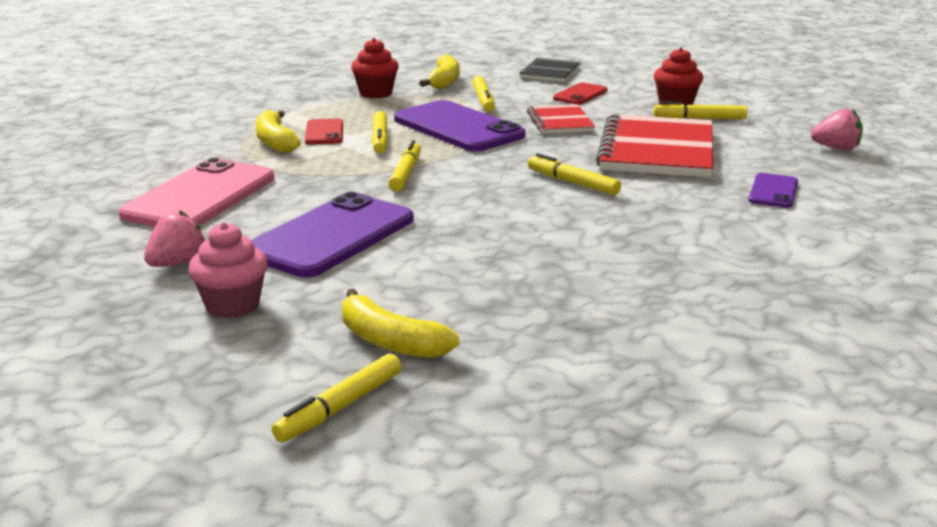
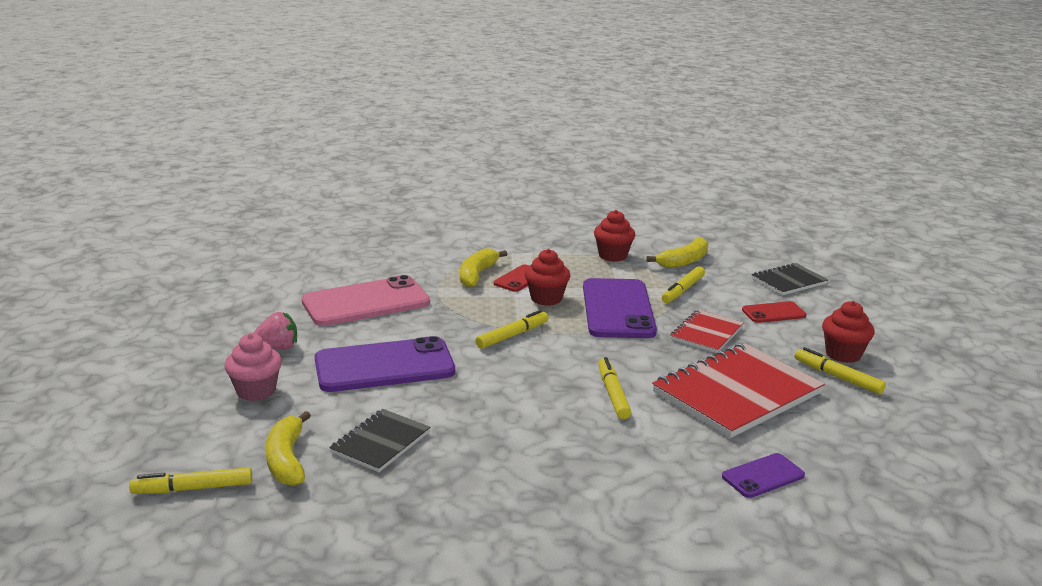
camera: 40 degrees right, 0 degrees up
yellow marker [372,111,388,153] -> red cupcake [525,249,570,306]
pink strawberry [811,109,863,151] -> none
none -> black notebook [329,409,430,472]

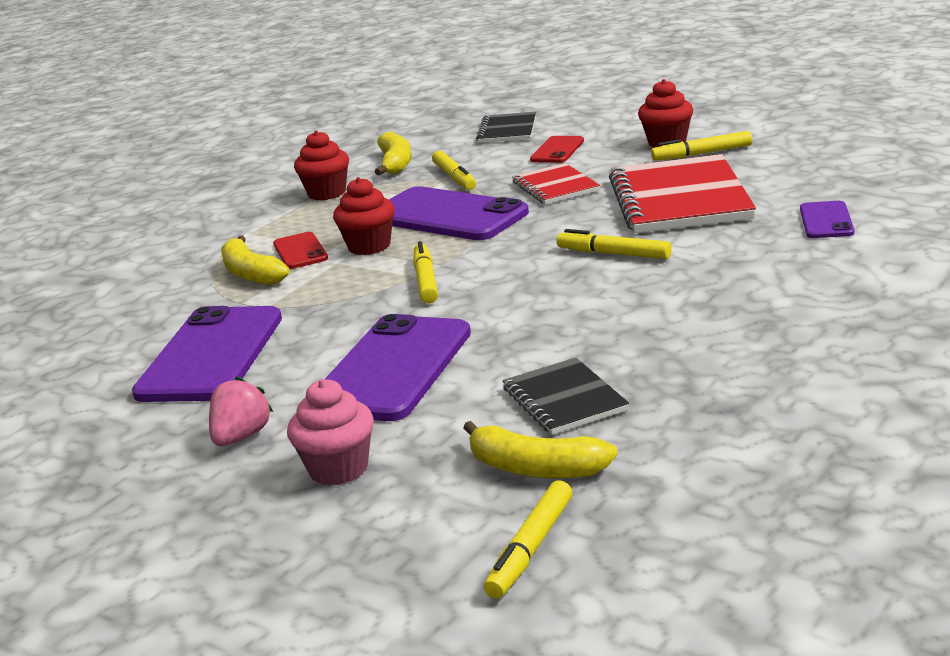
camera: 50 degrees left, 0 degrees up
pink phone [302,275,430,326] -> purple phone [132,306,282,402]

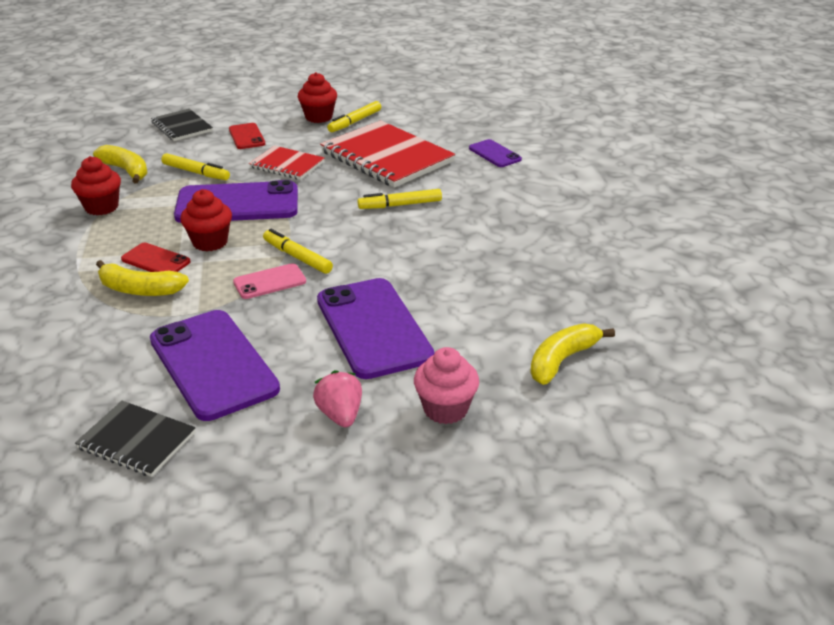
camera: 45 degrees left, 10 degrees up
yellow banana [463,421,618,479] -> yellow banana turned 150 degrees clockwise [530,323,615,385]
yellow marker [484,481,572,599] -> none
black notebook [502,358,629,435] -> black notebook moved to [75,401,196,477]
none -> pink phone [233,263,306,299]

